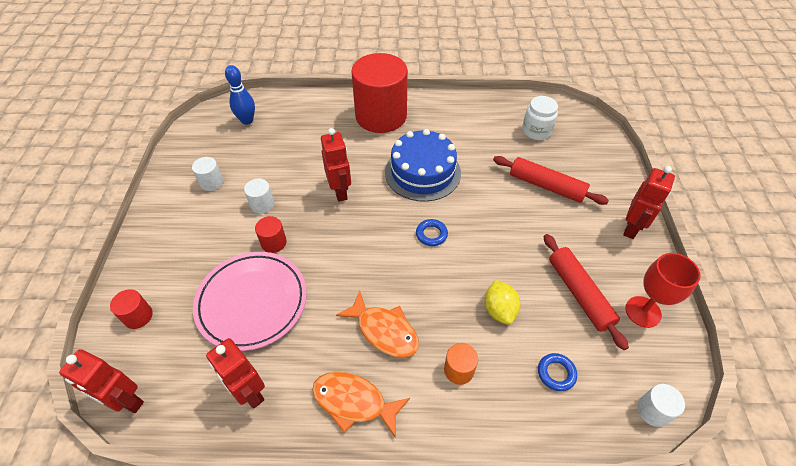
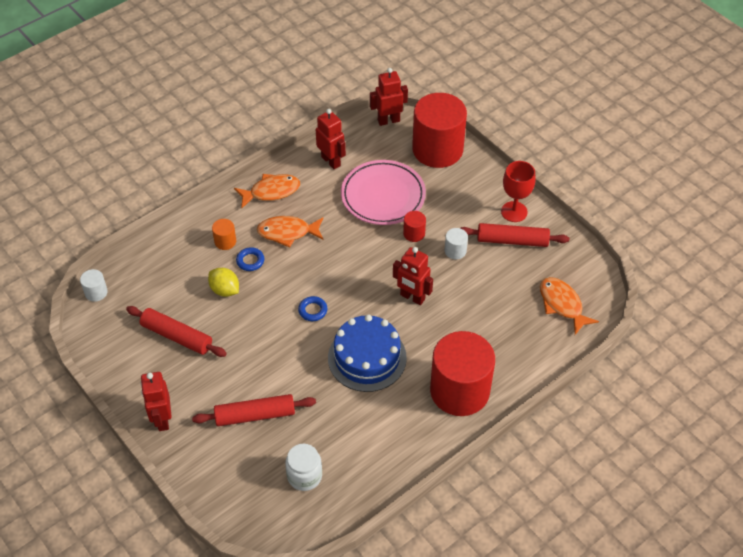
camera: 140 degrees right, 0 degrees up
red cylinder [110,289,153,329] -> red cylinder [412,93,467,168], size x2.48
white cylinder [192,157,223,191] -> red rolling pin [461,223,569,247]
red robot [206,338,265,408] -> red robot turned 45 degrees clockwise [316,109,346,169]
blue bowling pin [225,65,255,125] -> orange fish [540,277,599,335]
blue ring [538,353,577,391] -> blue ring moved to [236,247,264,271]
red goblet [625,253,701,328] -> red goblet moved to [501,161,536,222]

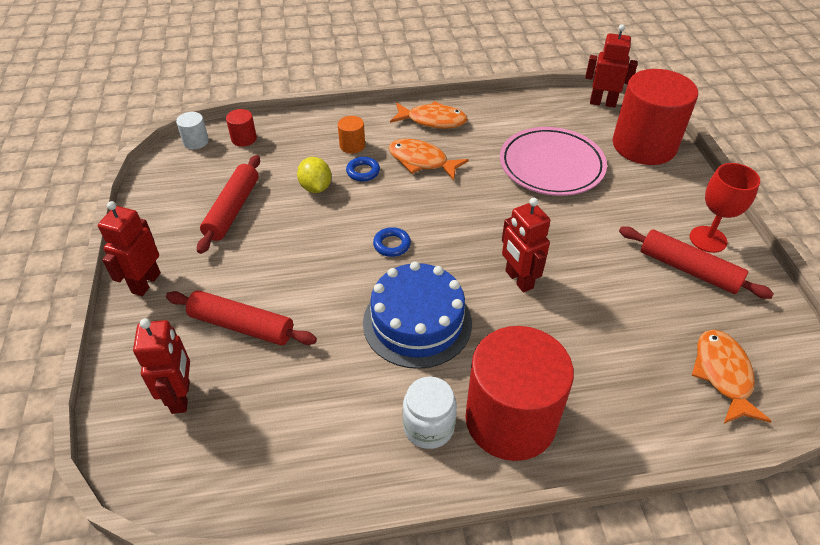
camera: 30 degrees right, 5 degrees down
red rolling pin [126,306,227,357] -> red rolling pin turned 45 degrees clockwise [197,155,260,254]
white jar [285,444,322,491] -> white jar moved to [403,376,457,449]
red robot [316,109,346,169] -> red robot moved to [133,318,190,414]
red cylinder [403,211,426,242] -> red cylinder moved to [226,109,257,147]
white cylinder [445,228,468,259] -> none

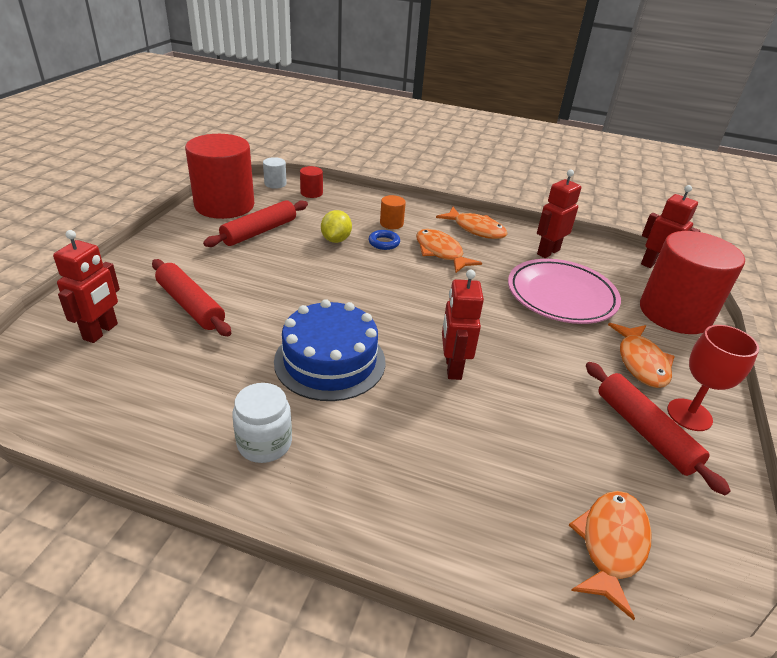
camera: 25 degrees right, 10 degrees down
red robot [98,201,161,296] -> red robot moved to [537,170,581,258]
blue ring [373,227,411,257] -> none
red cylinder [465,326,574,461] -> red cylinder moved to [185,134,254,219]
none -> orange fish [608,323,675,388]

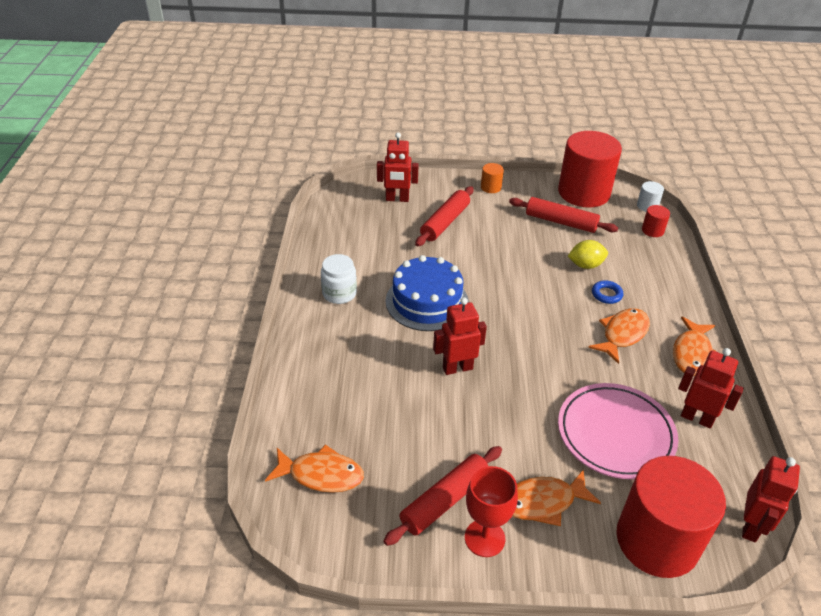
camera: 75 degrees right, 5 degrees up
orange cylinder [380,195,406,229] -> orange cylinder moved to [481,163,504,193]

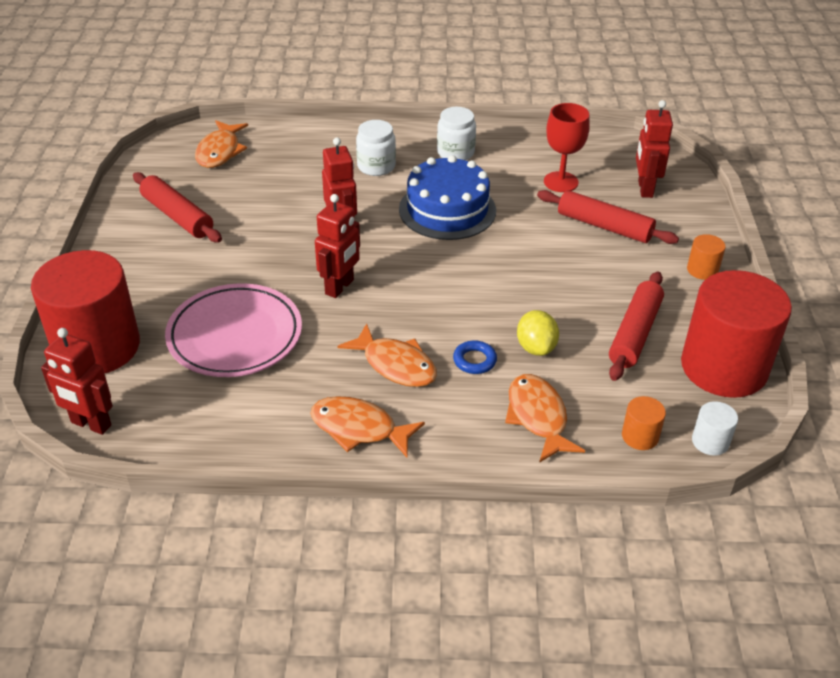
camera: 90 degrees right, 0 degrees up
red goblet [465,466,518,557] -> red goblet moved to [544,103,590,192]
orange fish [513,469,601,526] -> orange fish moved to [505,374,585,463]
red cylinder [642,205,670,237] -> orange cylinder [622,396,666,450]
red robot [678,348,744,428] -> red robot moved to [315,194,360,298]
none -> white jar [356,120,396,176]

